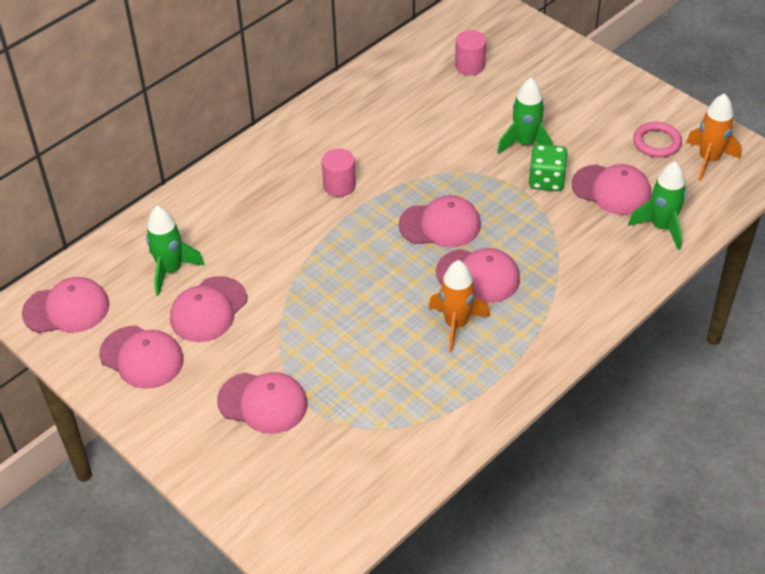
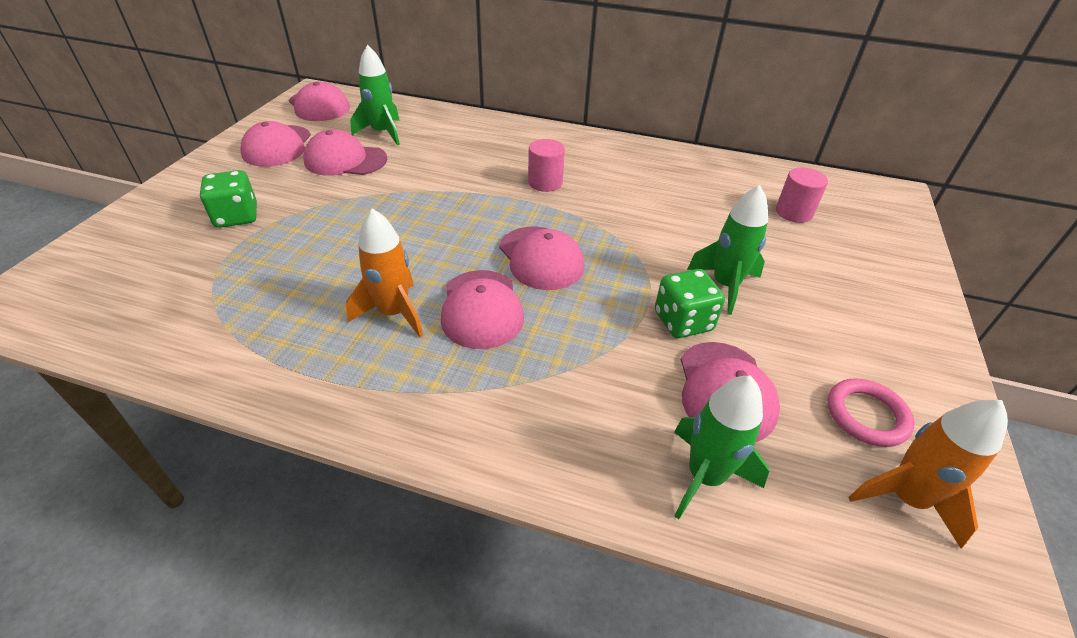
camera: 60 degrees right, 5 degrees down
pink cap [217,372,308,434] -> green dice [200,170,257,228]

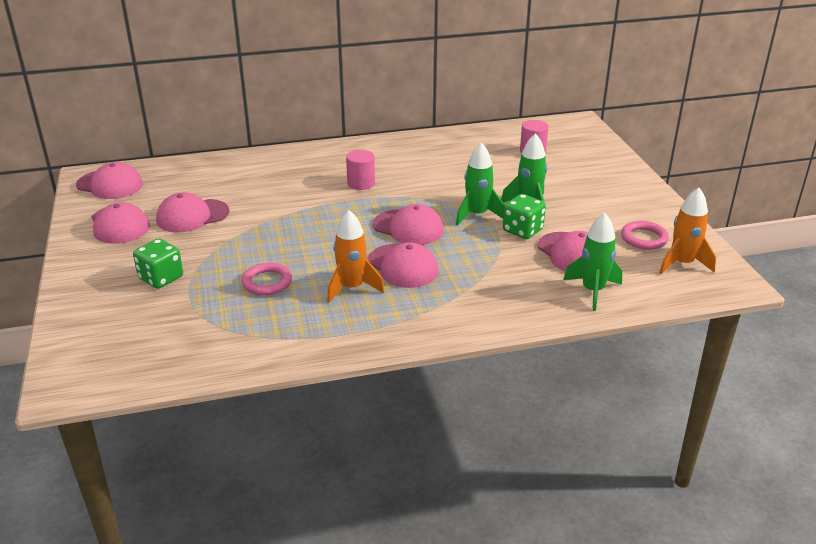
camera: 30 degrees left, 10 degrees down
green rocket [350,45,400,146] -> green rocket moved to [456,143,505,226]
none -> pink ring [242,263,292,295]

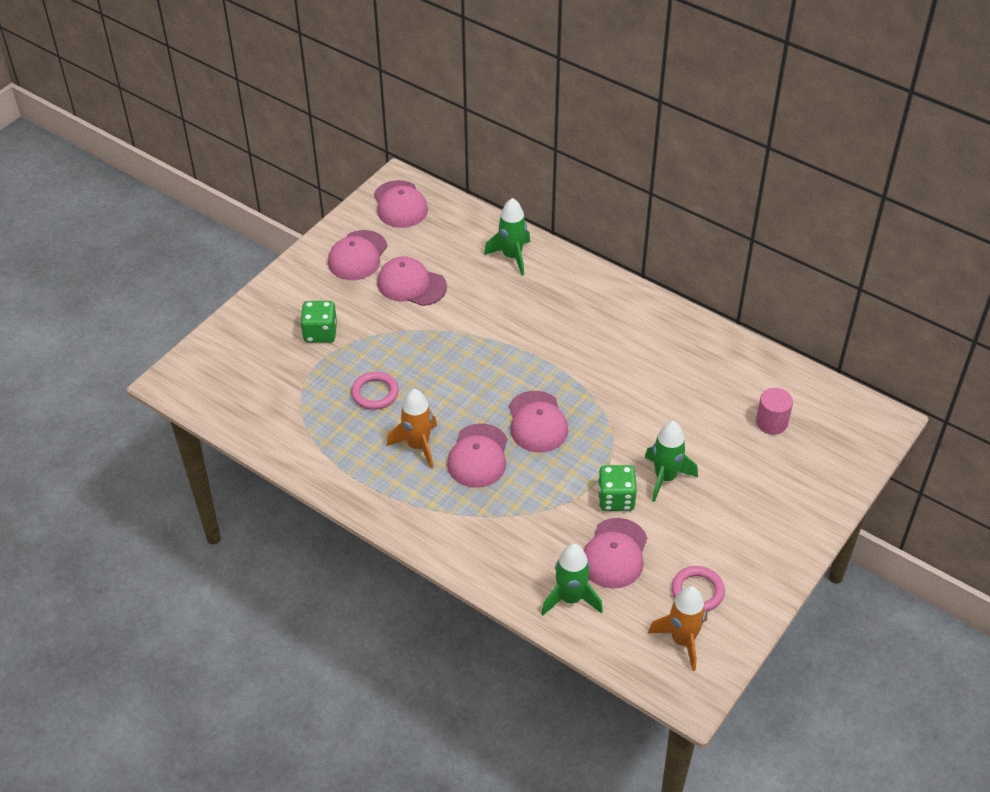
camera: 50 degrees right, 15 degrees up
pink cylinder [346,150,375,190] -> none
green rocket [456,143,505,226] -> green rocket moved to [484,198,530,276]

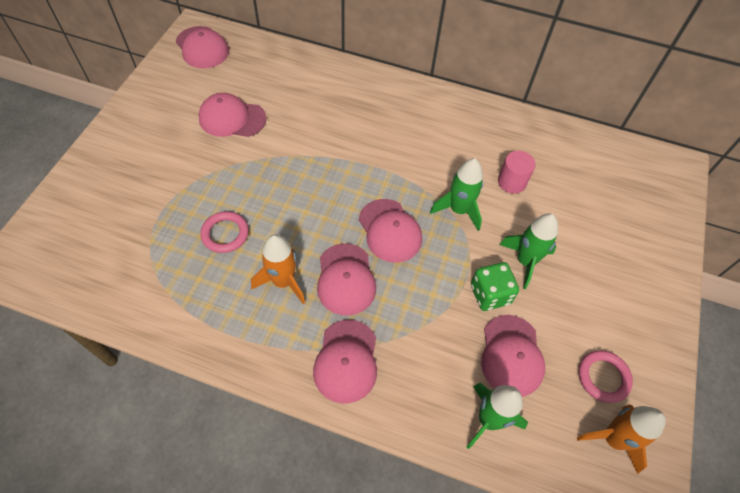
camera: 20 degrees left, 10 degrees up
green dice [300,301,337,343] -> none
pink cap [328,230,387,280] -> pink cap moved to [313,320,377,403]
green rocket [484,198,530,276] -> green rocket moved to [430,158,483,231]
pink cylinder [756,388,793,435] -> pink cylinder moved to [498,151,535,194]

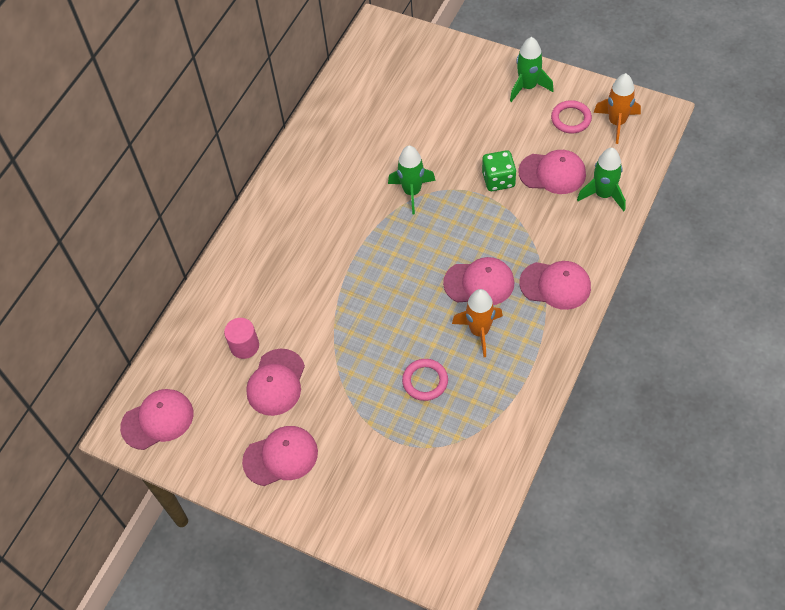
camera: 75 degrees left, 0 degrees up
pink cap [359,199,422,263] -> pink cap moved to [242,426,318,486]
pink cylinder [498,151,535,194] -> pink cylinder moved to [224,318,259,359]
green rocket [499,213,558,289] -> green rocket moved to [510,37,554,102]

